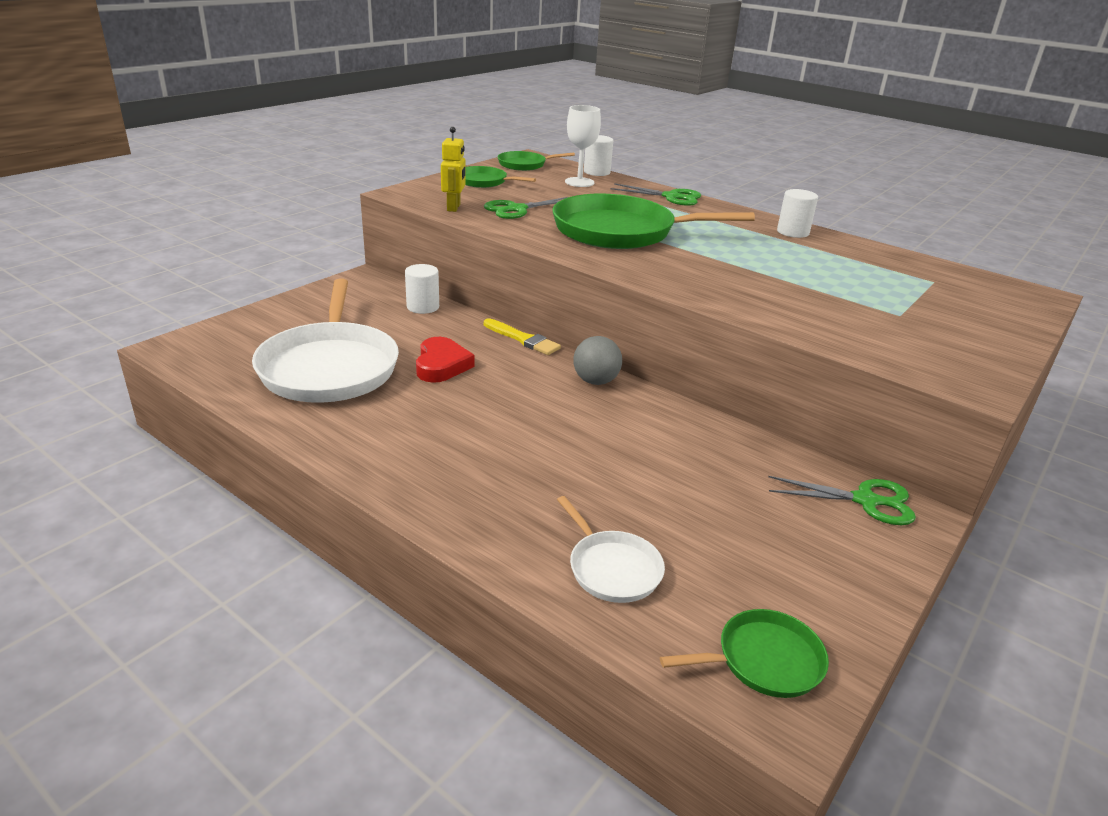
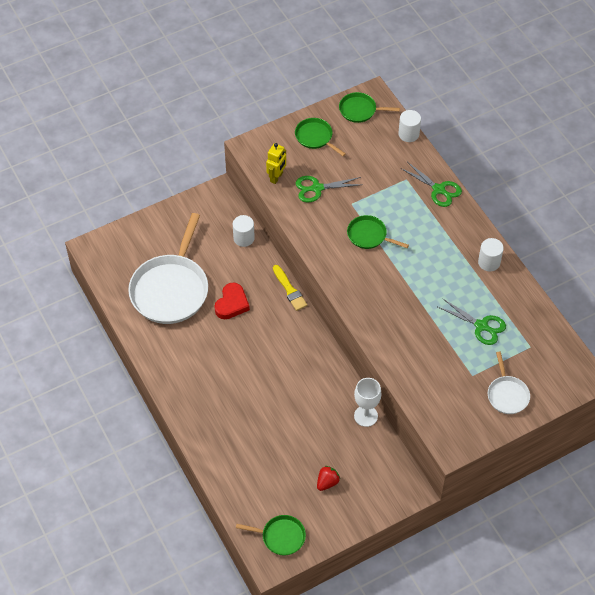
camera: 25 degrees right, 25 degrees up
green pan [552,194,755,249] -> green pan [347,215,409,249], size x0.49
white pan [557,496,665,603] -> white pan moved to [488,352,530,414]
white goblet [565,105,601,187] -> white goblet moved to [354,378,382,427]
grey ball [573,336,622,385] -> none
green scissors [768,476,916,525] -> green scissors moved to [438,299,506,345]
none -> red strawberry [317,466,340,491]

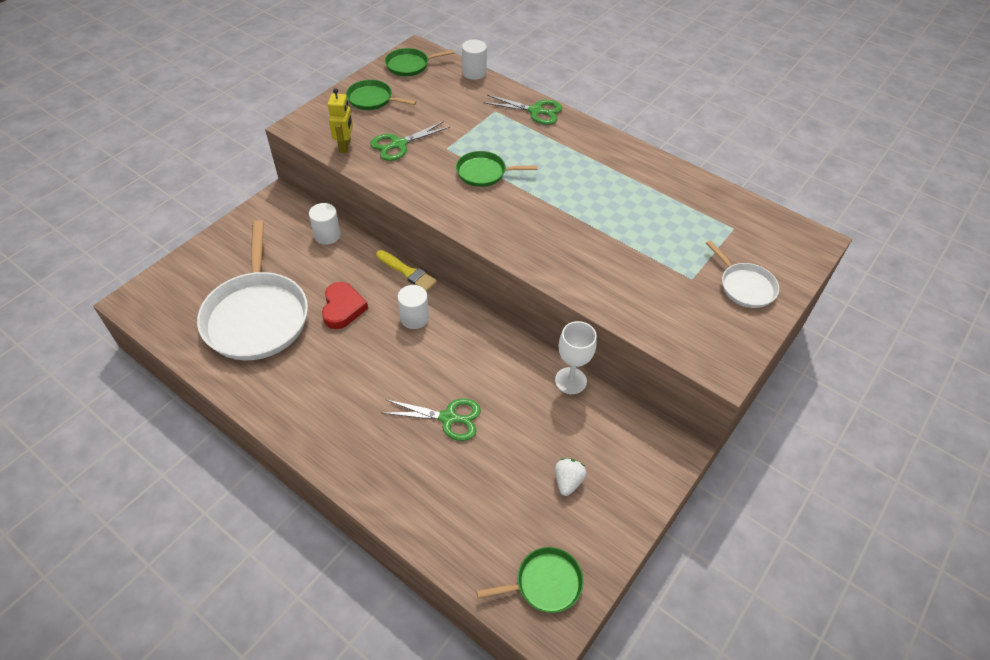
camera: 25 degrees left, 5 degrees down
red strawberry [317,466,340,491] -> white strawberry [555,458,586,496]
green scissors [438,299,506,345] -> green scissors moved to [383,399,481,441]
white cylinder [478,238,504,271] -> white cylinder moved to [398,285,429,329]

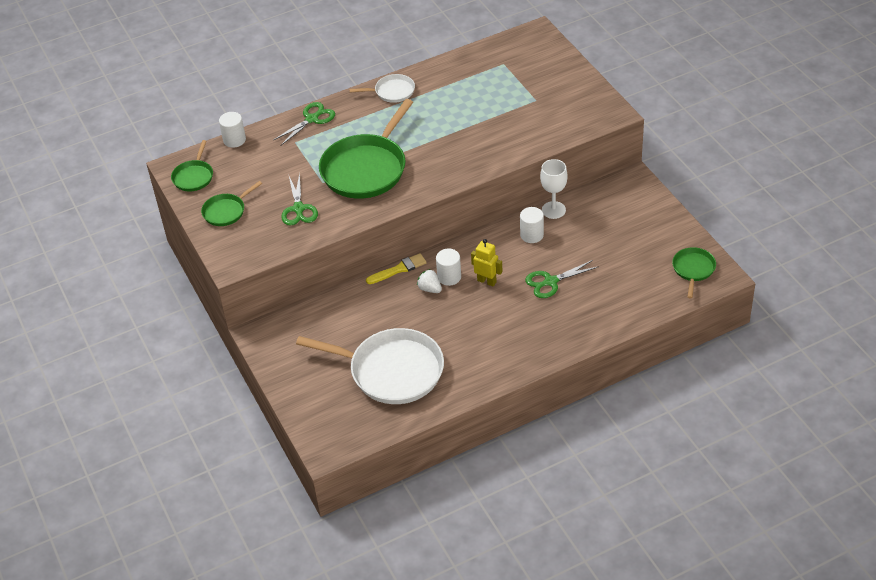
camera: 60 degrees left, 5 degrees down
white cylinder [309,203,341,245] -> white cylinder moved to [520,207,544,243]
red heart [322,282,368,329] -> none
yellow robot [328,88,353,153] -> yellow robot moved to [471,239,503,286]
green scissors [383,399,481,441] -> green scissors turned 150 degrees counterclockwise [525,260,599,298]
green pan [456,151,537,187] -> green pan [319,99,413,199], size x2.05
white strawberry [555,458,586,496] -> white strawberry moved to [417,269,442,293]
white pan [706,241,779,308] -> white pan moved to [349,74,415,103]

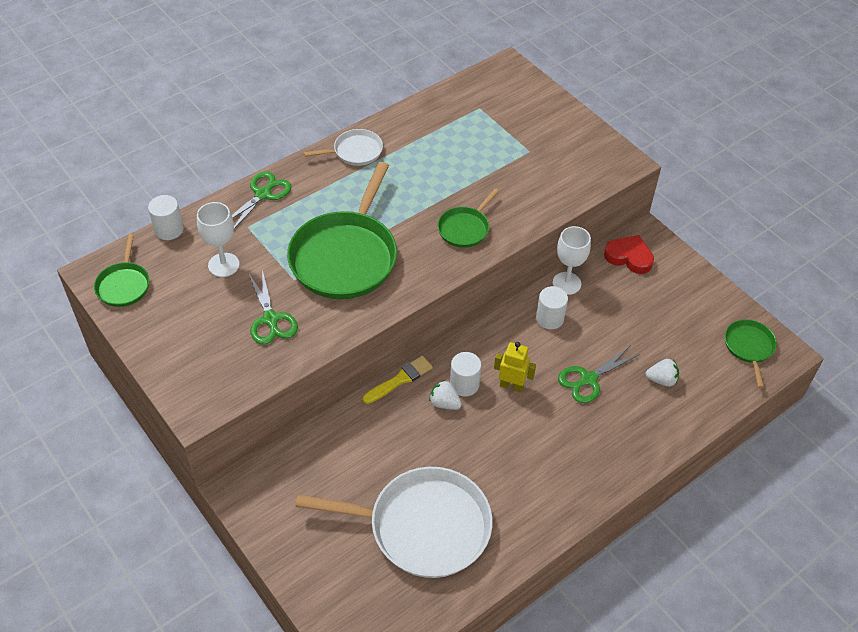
camera: 15 degrees left, 5 degrees up
green pan [201,181,262,226] -> green pan moved to [438,188,499,248]
none -> white goblet [197,202,240,277]
none -> red heart [604,235,654,274]
none -> white strawberry [645,359,679,387]

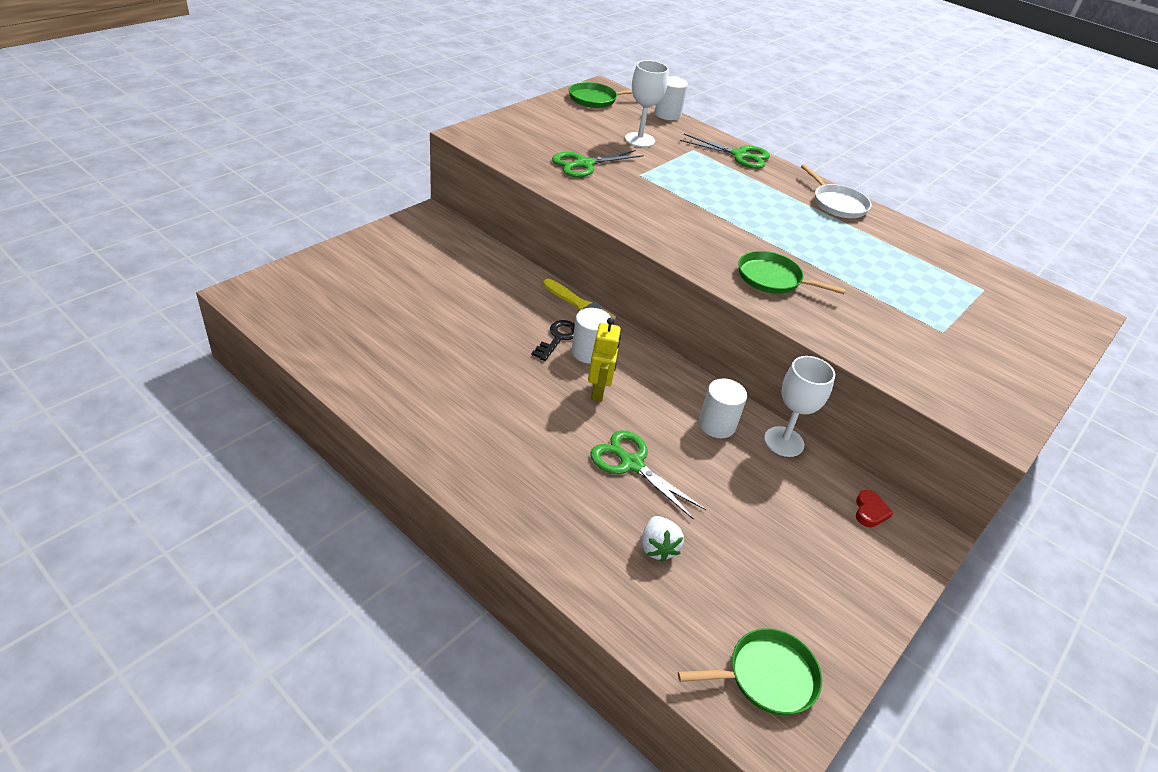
camera: 75 degrees right, 10 degrees down
green pan [287,162,397,299] -> none
white pan [295,467,492,578] -> none
white strawberry [429,380,462,410] -> black key [532,320,575,361]
red heart [604,235,654,274] -> red heart [856,490,894,528], size x0.55

